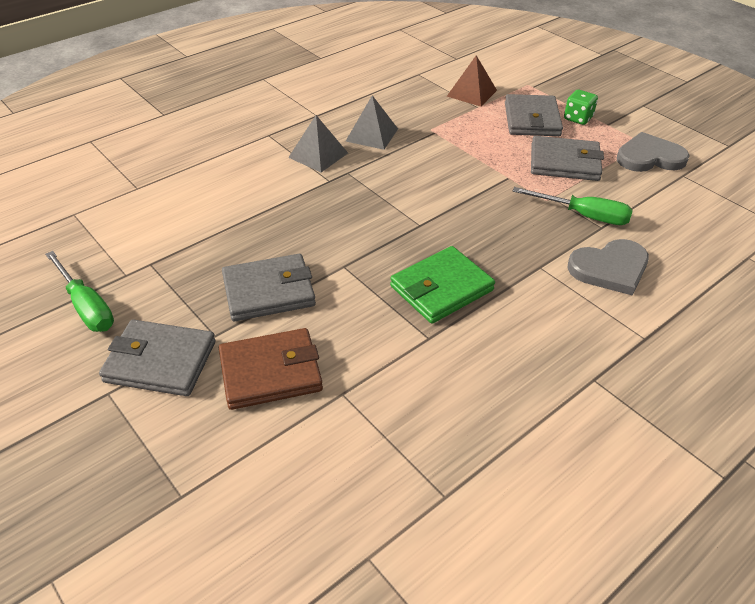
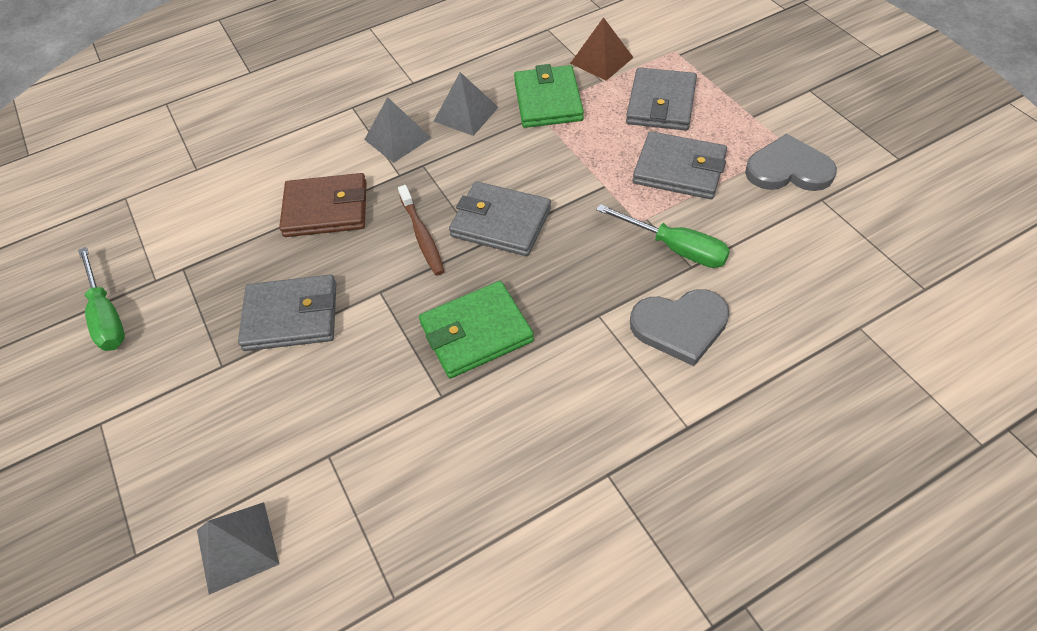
camera: 15 degrees right, 10 degrees up
grey wallet [99,320,216,396] -> grey wallet moved to [449,182,551,256]
brown wallet [219,328,323,410] -> brown wallet moved to [279,173,367,237]
green dice [564,90,598,125] -> none
none -> grey pyramid [197,502,279,595]
none -> brown toothbrush [398,185,444,275]
none -> green wallet [514,64,584,128]

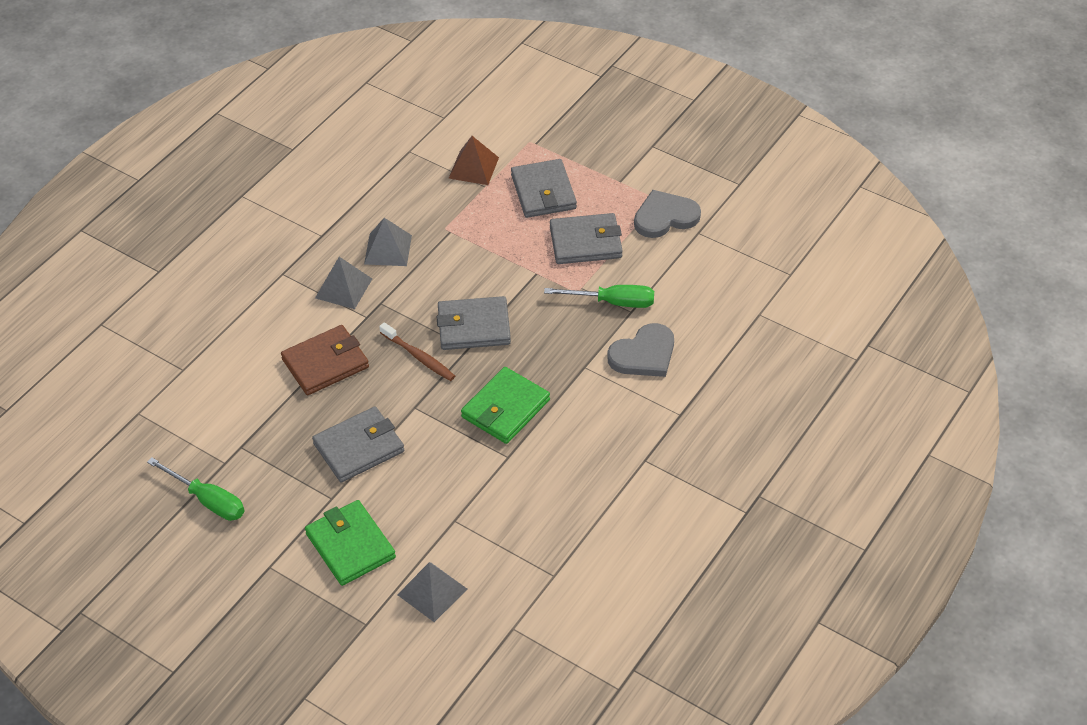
camera: 30 degrees left, 5 degrees down
green wallet [514,64,584,128] -> green wallet moved to [305,500,396,586]

